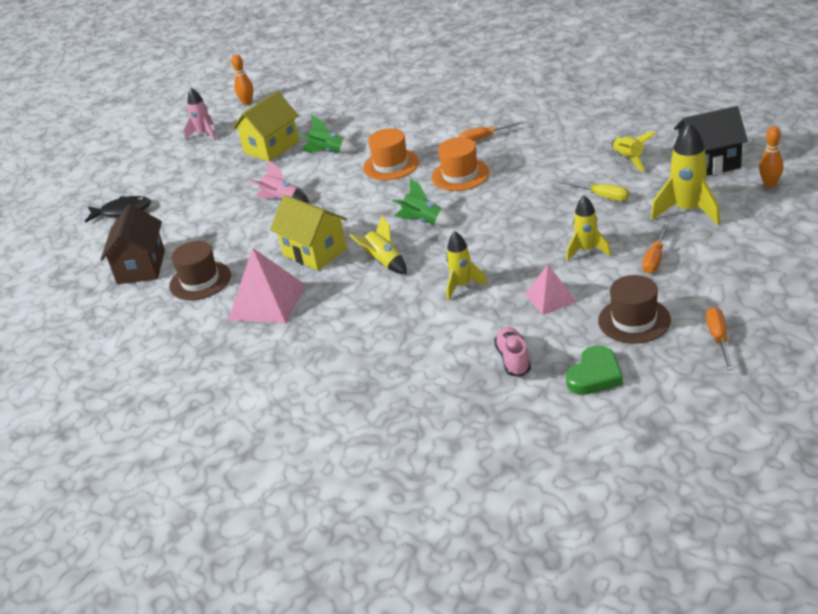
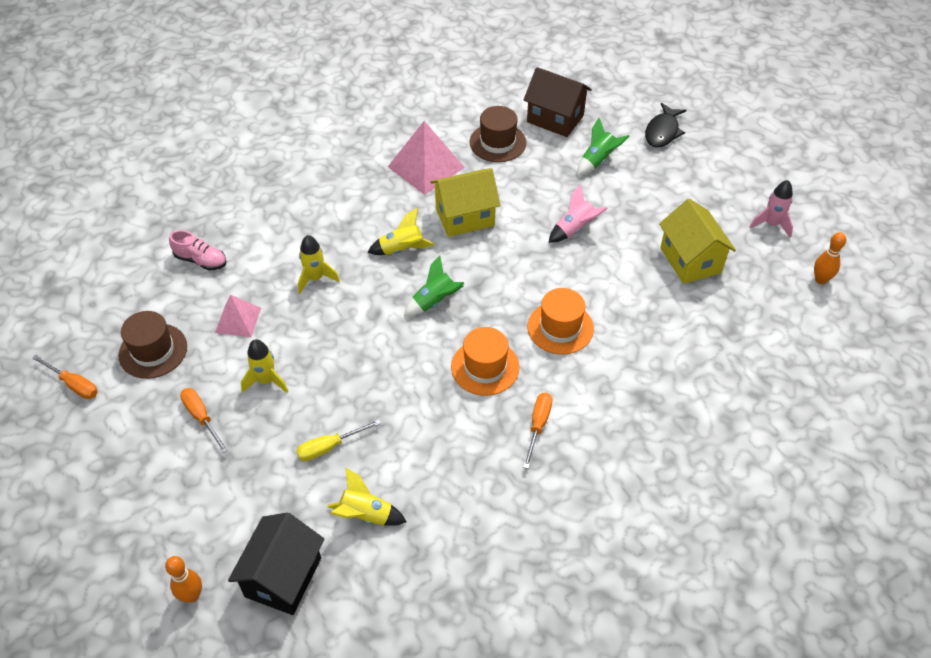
camera: 115 degrees right, 15 degrees up
green rocket [300,115,356,153] -> green rocket moved to [577,118,630,176]
green heart [566,345,623,395] -> none
yellow rocket [651,122,720,225] -> none

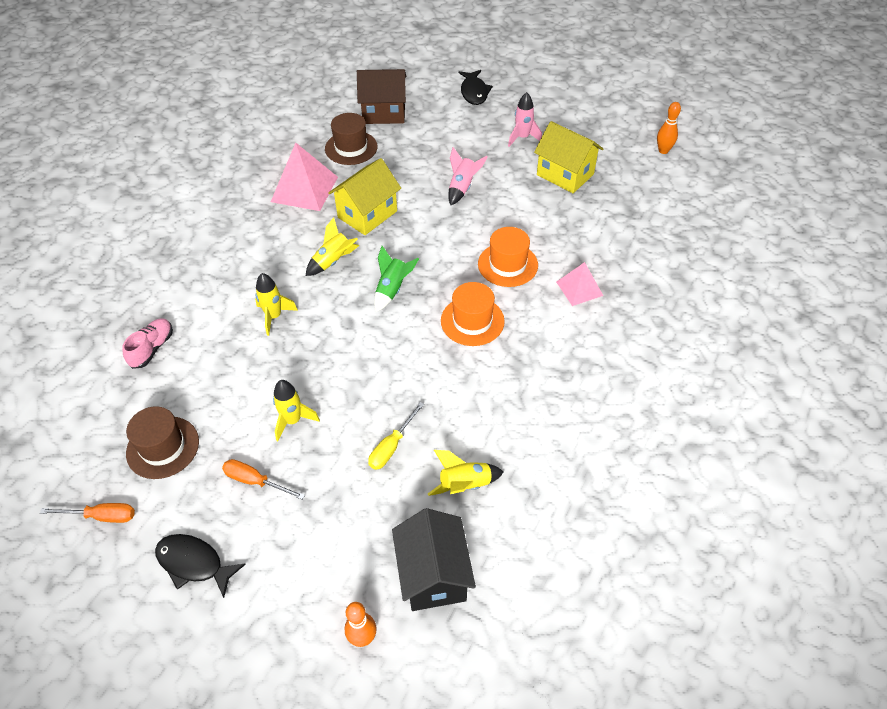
camera: 30 degrees left, 0 degrees up
pink shoe [169,230,227,270] -> pink shoe turned 60 degrees counterclockwise [122,318,173,369]
pink pyramid [215,295,261,337] -> pink pyramid moved to [556,262,603,306]
orange screwdriver [523,392,552,469] -> none
green rocket [577,118,630,176] -> none
pink rocket [750,180,793,238] -> pink rocket moved to [508,92,542,147]
none -> black fish [155,534,246,598]

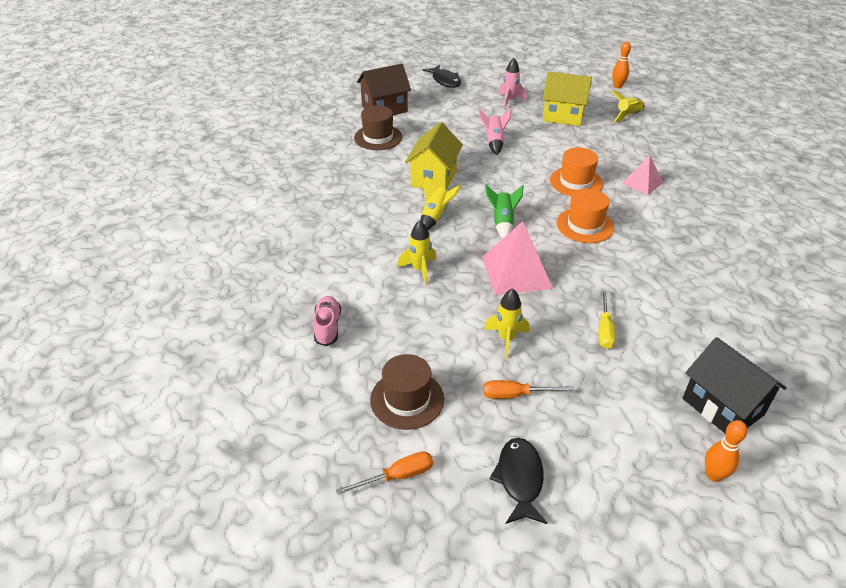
camera: 25 degrees left, 10 degrees down
black fish [155,534,246,598] -> black fish turned 90 degrees clockwise [490,438,547,524]
pink pyramid [271,143,338,211] -> pink pyramid moved to [482,221,553,295]
yellow rocket [428,450,503,496] -> yellow rocket moved to [611,90,645,123]

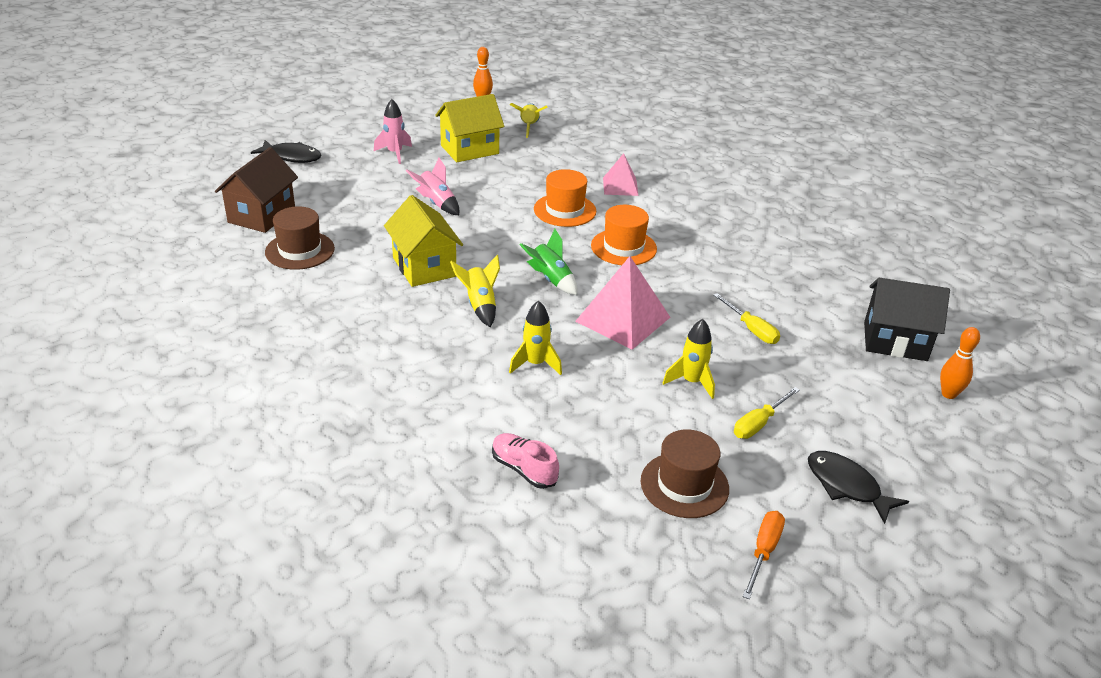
camera: 45 degrees left, 5 degrees down
orange screwdriver [483,380,574,399] -> yellow screwdriver [734,387,800,439]

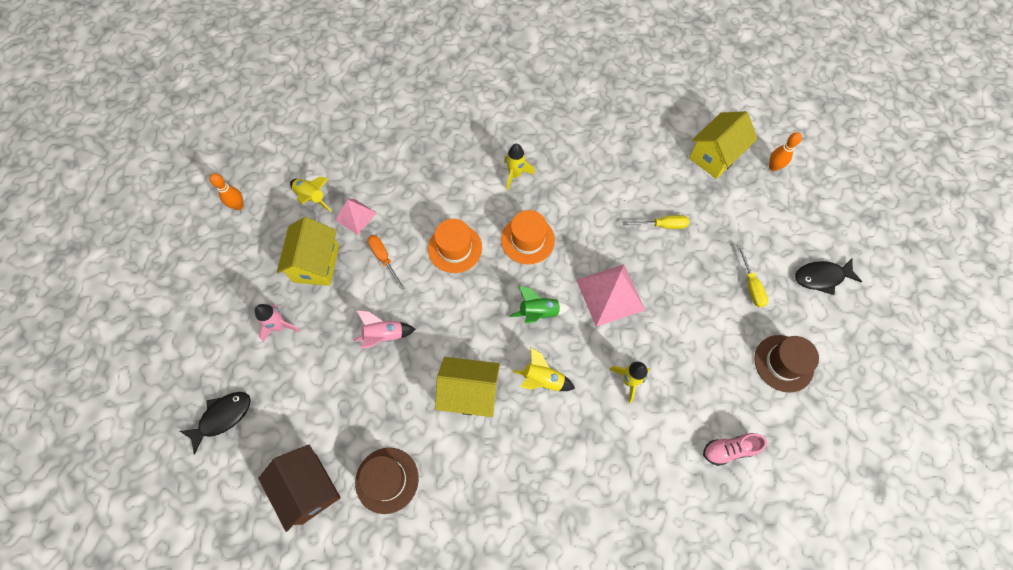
camera: 55 degrees left, 30 degrees up
pink pyramid [603,153,639,196] -> pink pyramid moved to [335,198,377,235]
yellow rocket [663,319,715,399] -> yellow rocket moved to [504,144,535,190]
orange screwdriver [743,511,785,599] -> orange screwdriver moved to [367,235,405,290]
black house [864,278,950,361] -> yellow house [689,111,757,179]

